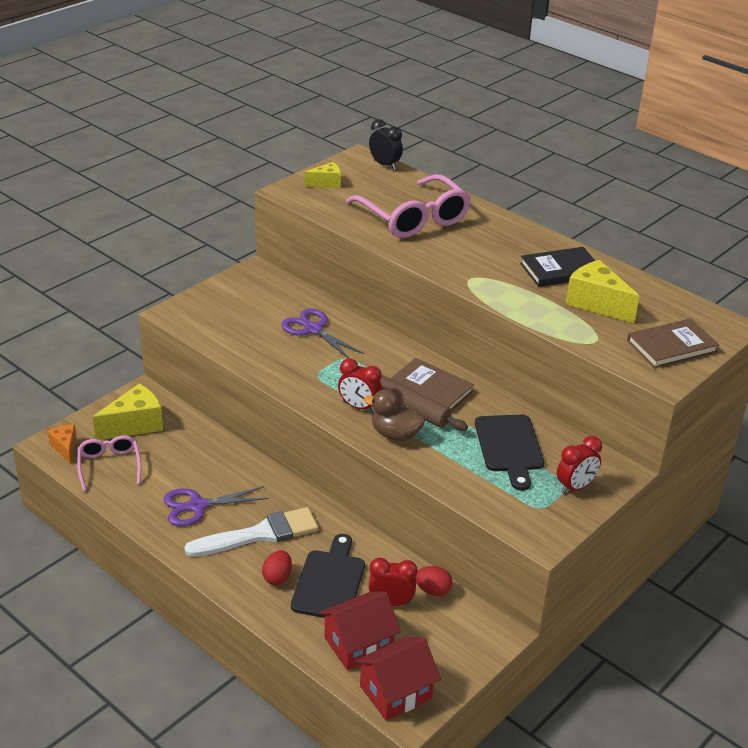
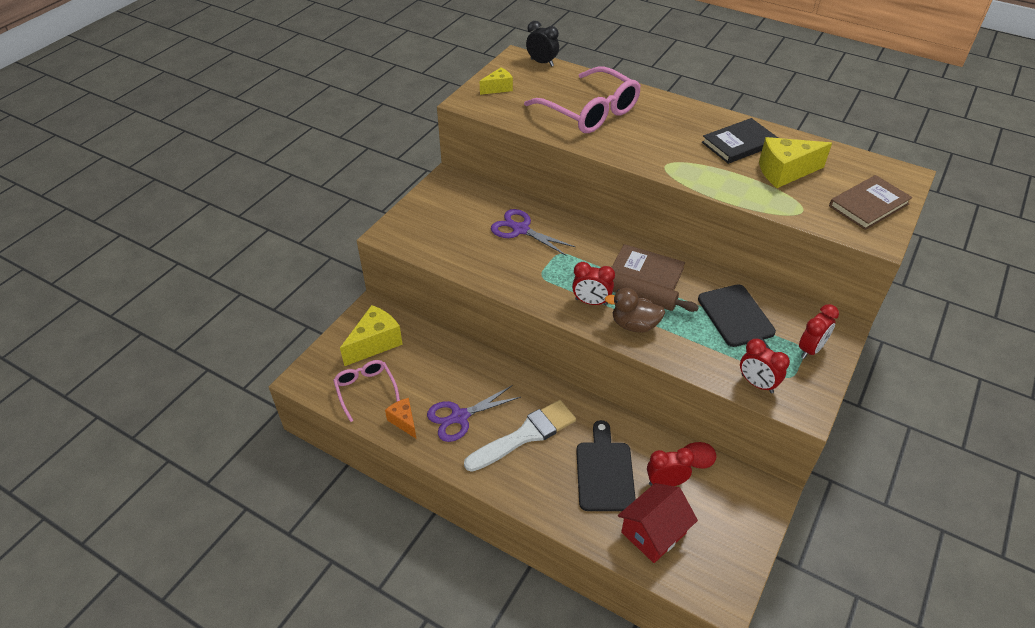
camera: 10 degrees left, 10 degrees up
orange cheese [48,425,77,464] -> orange cheese moved to [385,398,417,439]
red egg [262,550,292,585] -> none
red house [355,637,441,721] -> none
yellow cheese [566,260,640,323] -> yellow cheese turned 45 degrees counterclockwise [759,137,832,188]
none -> red clock [740,339,790,393]

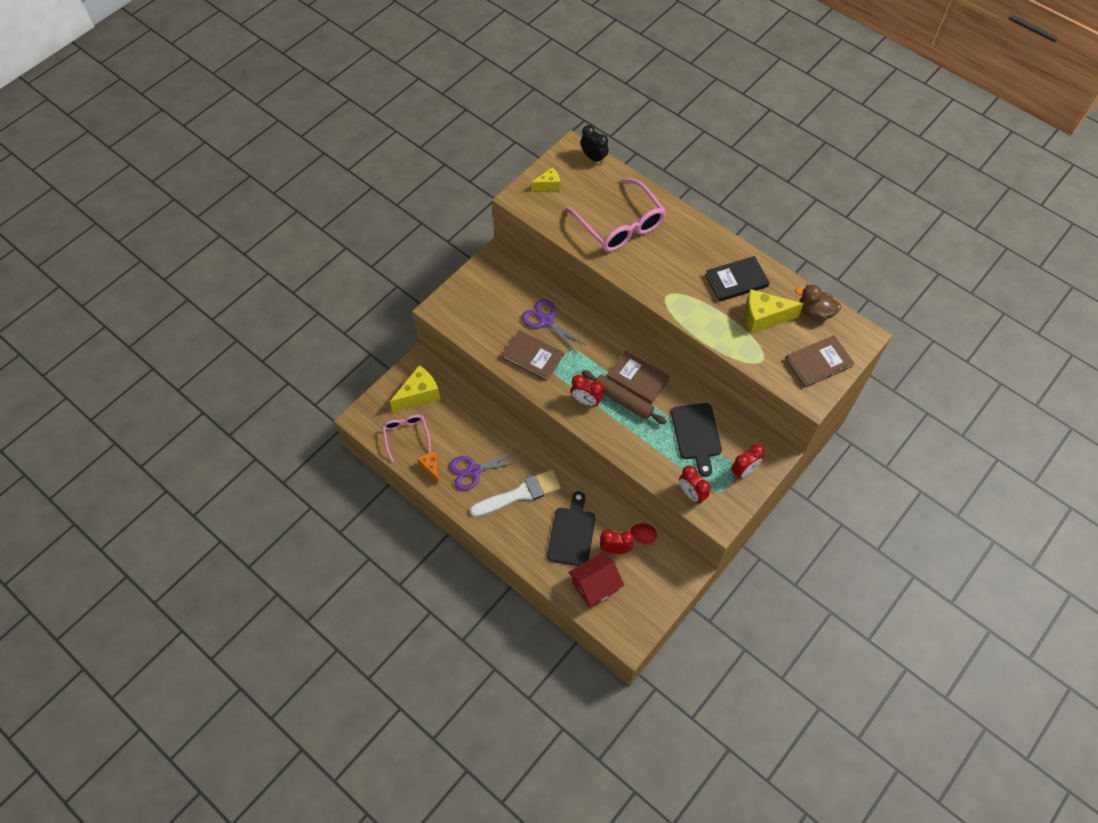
camera: 10 degrees right, 15 degrees up
brown duck [604,288,665,333] -> brown duck moved to [795,284,841,321]
none -> brown book [502,330,564,381]

